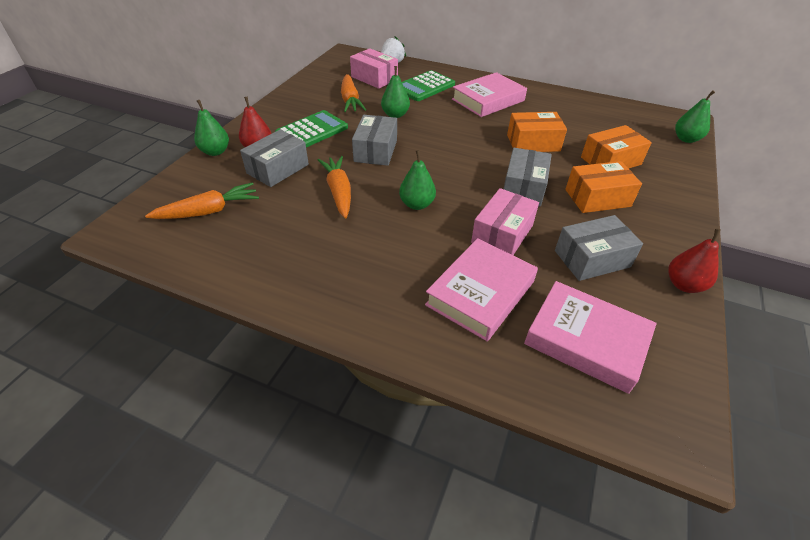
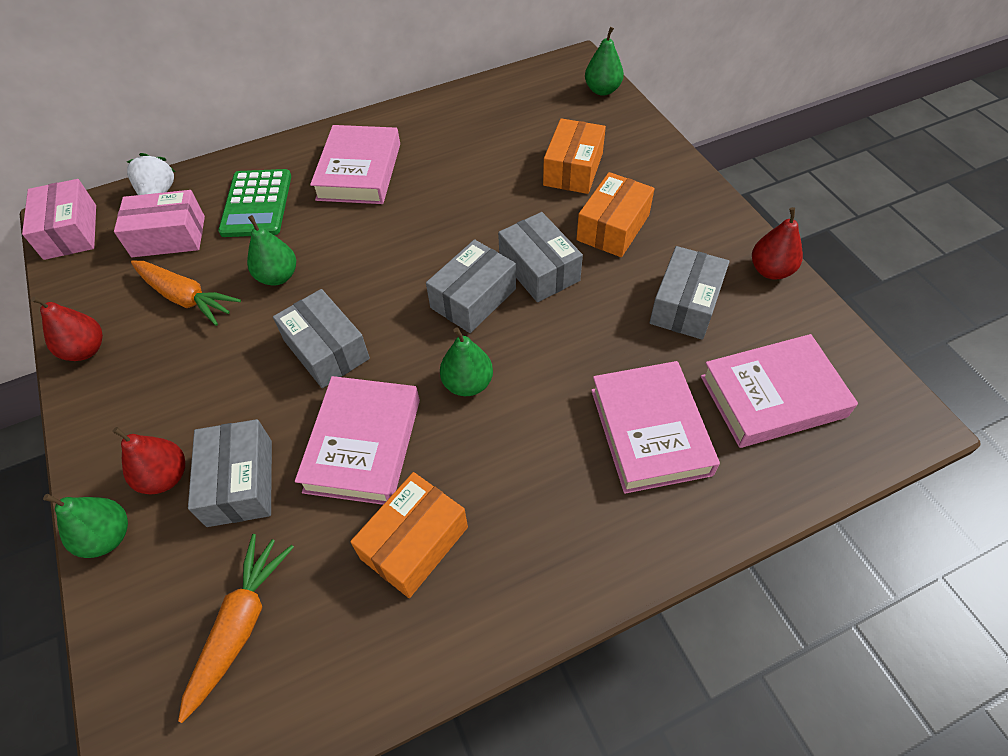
camera: 45 degrees left, 10 degrees up
green calculator [275,110,348,147] -> none
orange carrot [318,156,351,218] -> pink book [295,376,420,505]
pink box [471,188,539,255] -> pink box moved to [22,179,96,260]
orange box [507,112,567,152] -> orange box moved to [350,472,468,598]
none -> red pear [31,296,103,361]
none -> grey box [426,239,516,333]

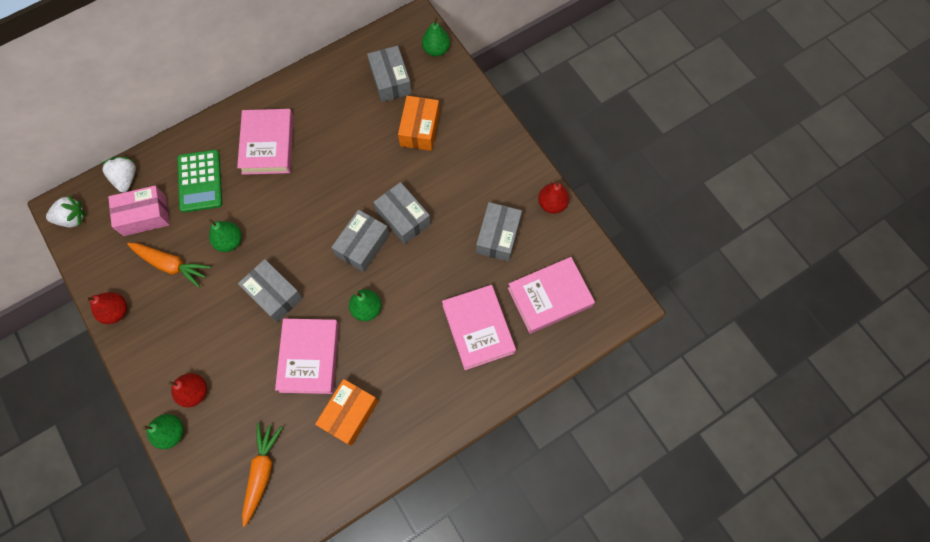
camera: 10 degrees left, 15 degrees up
pink box [22,179,96,260] -> white strawberry [46,195,86,227]
grey box [188,419,272,527] -> grey box moved to [367,46,412,102]
orange box [576,172,655,257] -> none

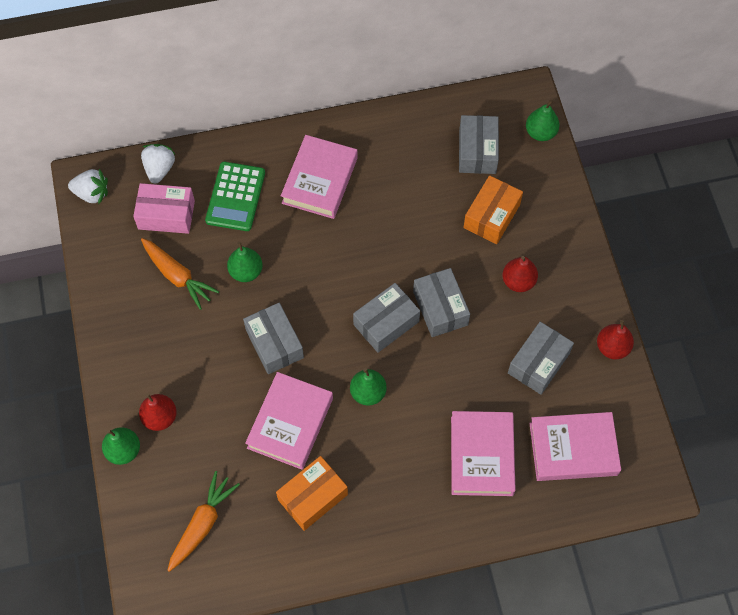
camera: 20 degrees right, 5 degrees down
red pear [85,292,127,324] -> red pear moved to [502,256,538,292]

